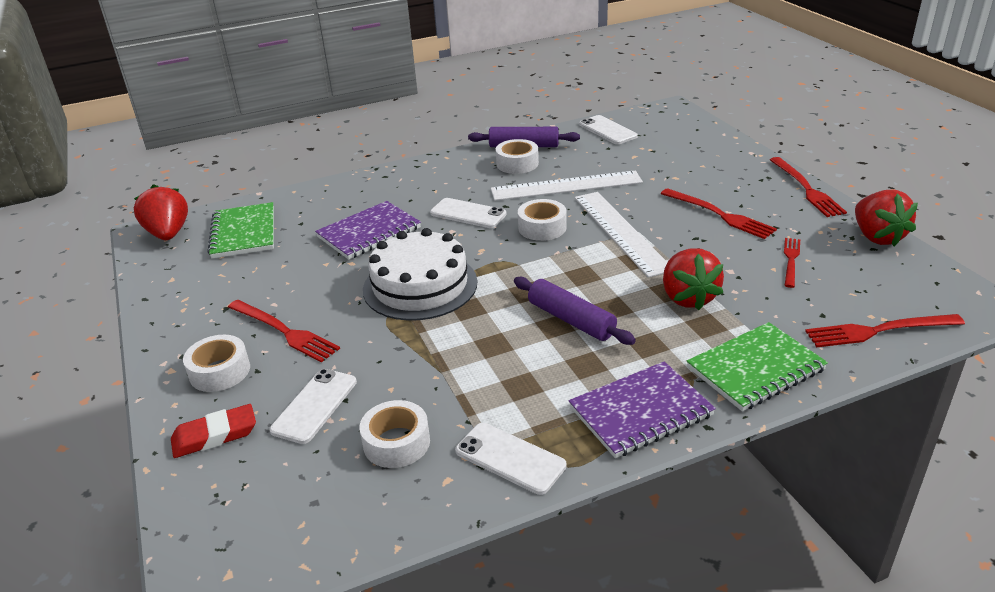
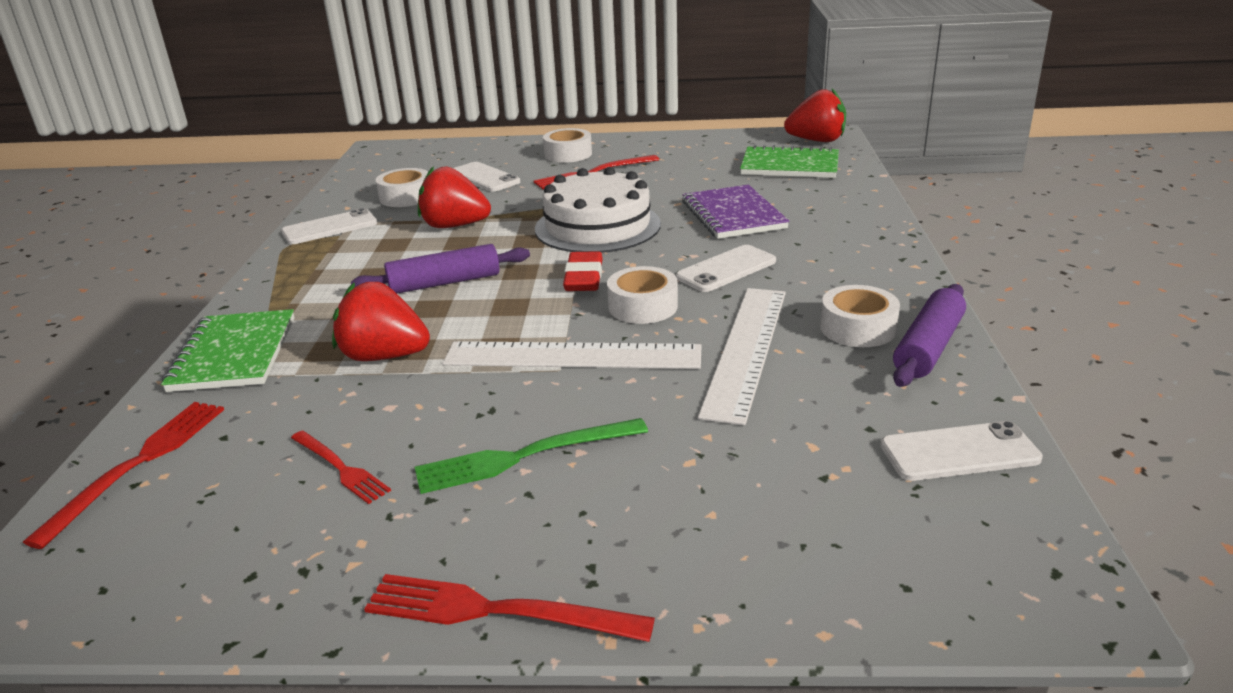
camera: 115 degrees right, 5 degrees down
red eraser [171,404,256,458] -> red eraser moved to [563,251,603,291]
purple notebook [569,361,716,458] -> none
red fork [661,188,777,239] -> green fork [415,418,648,494]
red strawberry [855,190,918,246] -> red strawberry moved to [418,166,491,228]

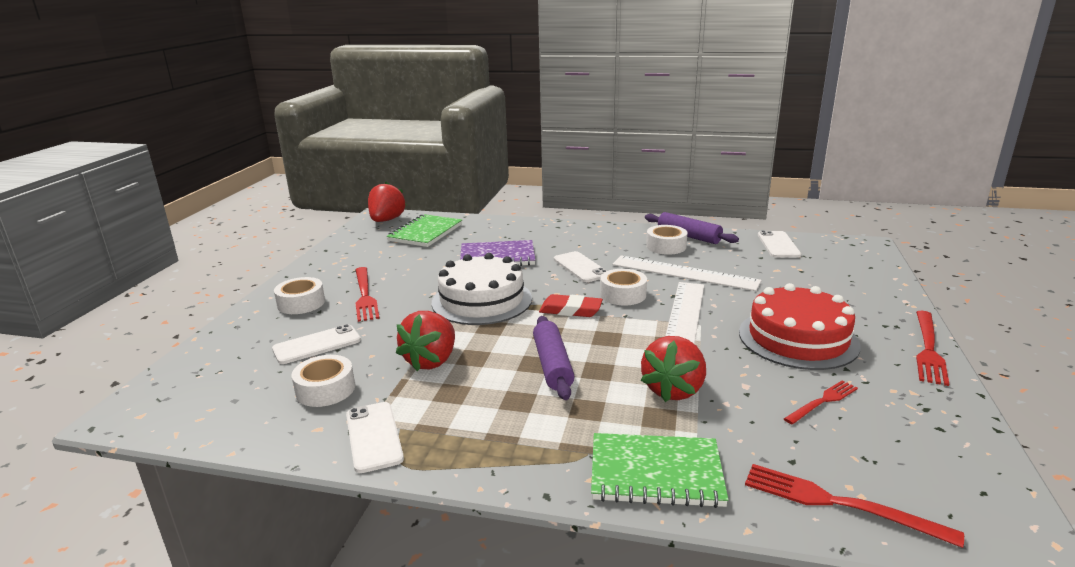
camera: 80 degrees left, 5 degrees down
green fork [415,418,648,494] -> red cake [739,283,861,370]

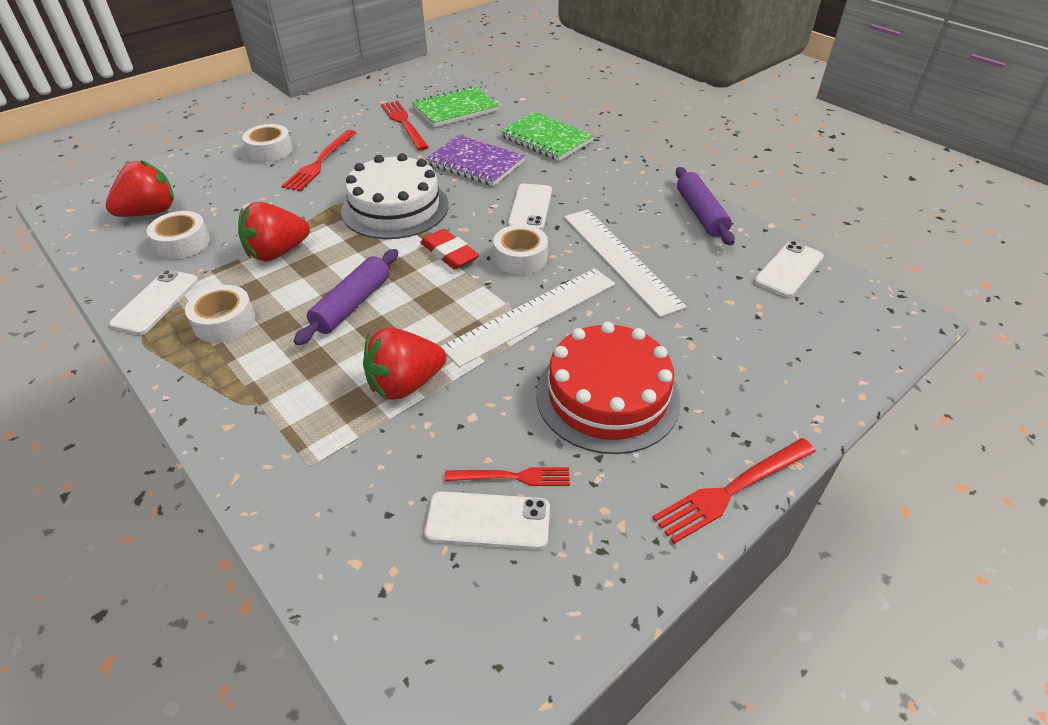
camera: 35 degrees right, 20 degrees up
white phone [272,324,361,364] -> white phone moved to [424,491,550,550]
red strawberry [368,182,407,222] -> red strawberry moved to [106,160,174,217]
green notebook [591,433,729,508] -> green notebook moved to [500,112,594,161]
white tape [646,225,687,255] -> white tape moved to [185,285,255,343]
red fork [745,464,964,548] -> red fork moved to [381,101,429,151]

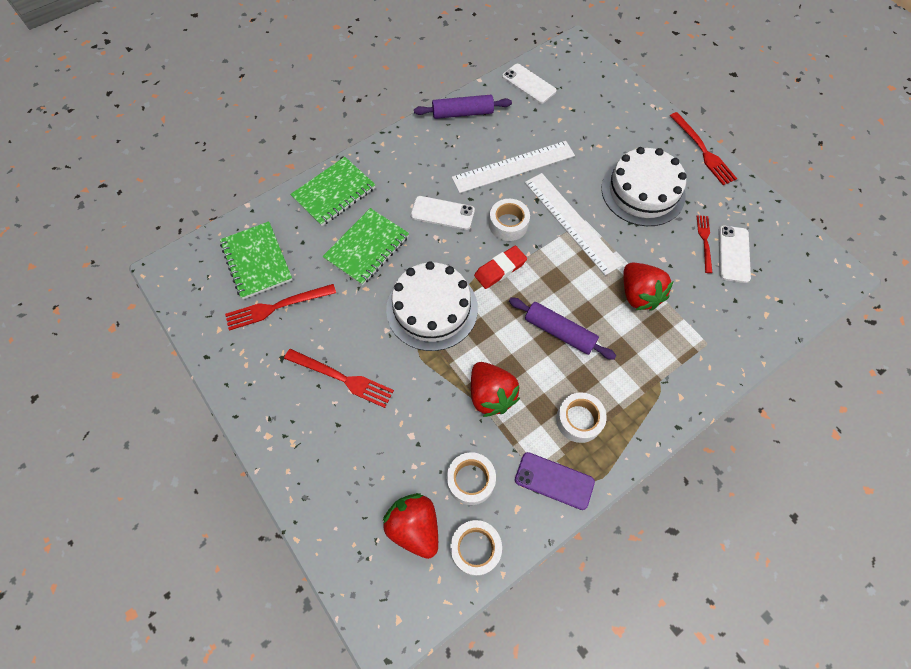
camera: 85 degrees left, 20 degrees up
white phone [109,270,198,335] -> purple phone [515,452,595,510]
white tape [242,124,293,162] -> white tape moved to [450,520,502,576]
purple notebook [425,135,525,186] -> green notebook [323,208,409,286]
red cake [536,322,681,454] -> white cake [601,147,687,226]

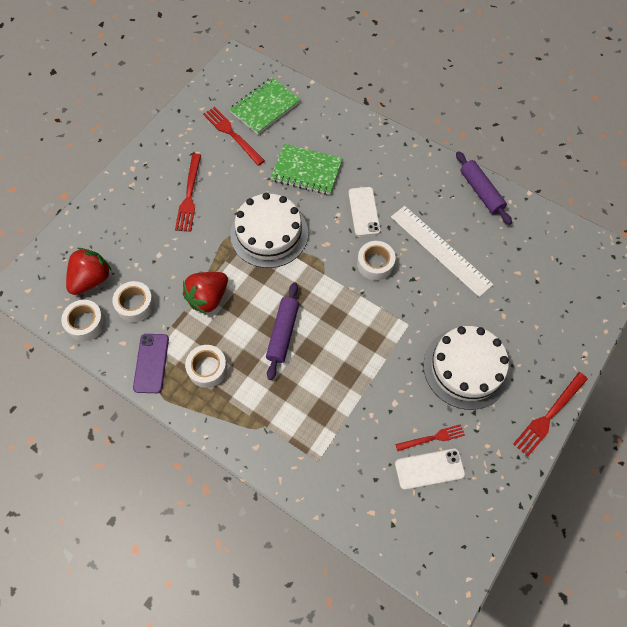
camera: 70 degrees right, 0 degrees up
green notebook [290,157,376,226] -> none
red eraser [474,245,527,289] -> none
white phone [502,64,557,104] -> none
white ruler [525,173,623,275] -> none
red strawberry [623,263,674,311] -> none

